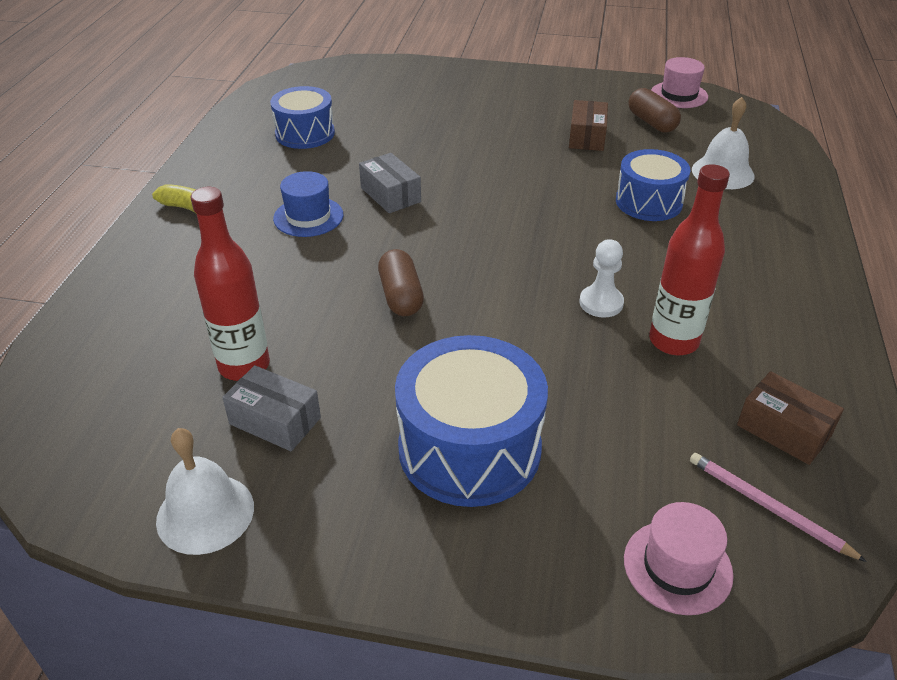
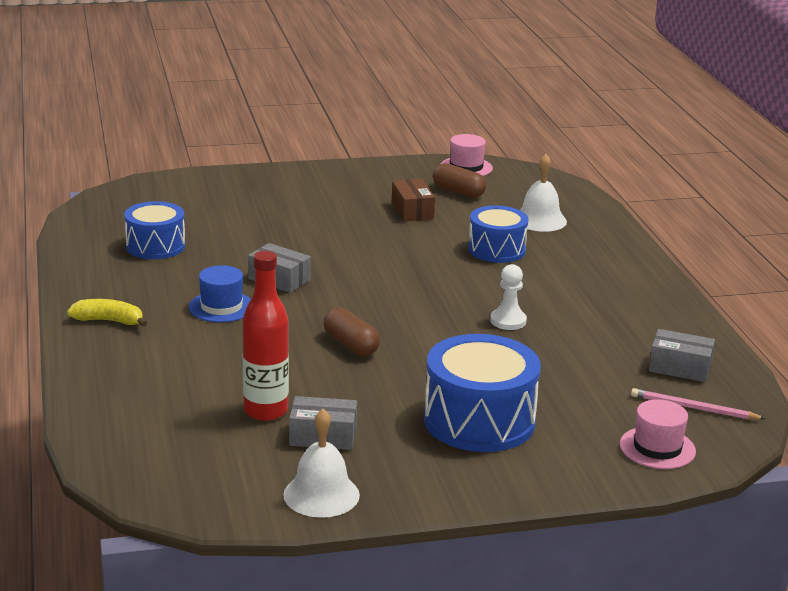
camera: 25 degrees left, 15 degrees down
red bottle [649,164,730,355] -> none
brown box [737,371,844,465] -> grey box [649,329,715,382]

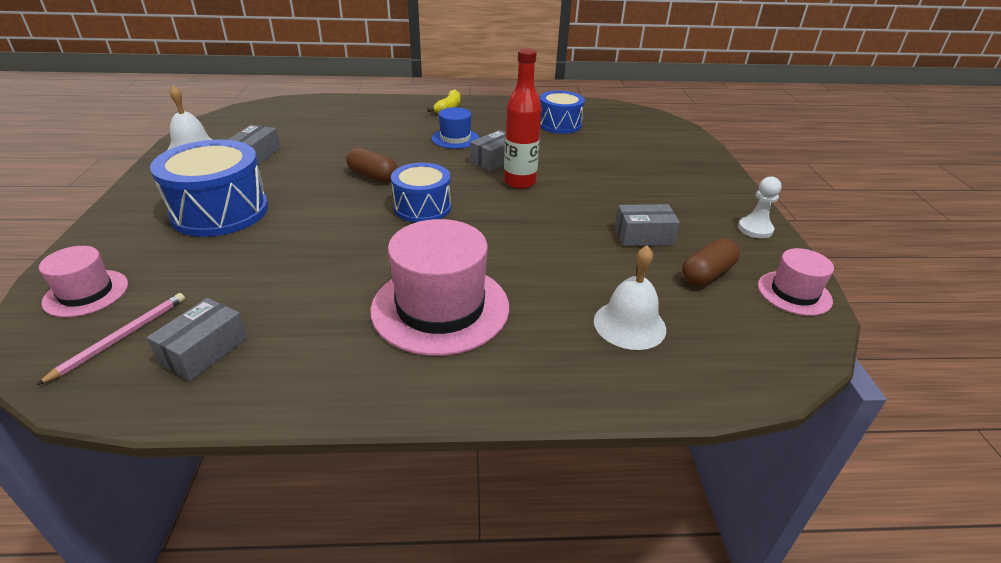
camera: 100 degrees right, 10 degrees up
red bottle [242,251,289,421] -> red bottle moved to [504,48,542,189]
brown capsule [323,307,380,356] -> brown capsule turned 60 degrees clockwise [346,147,397,182]
brown box [392,179,435,222] -> grey box [615,204,680,246]
blue drum [468,205,529,263] -> blue drum moved to [391,163,451,222]
white pawn [490,264,527,330] -> white pawn moved to [738,177,781,239]
none -> pink hat [370,219,509,356]

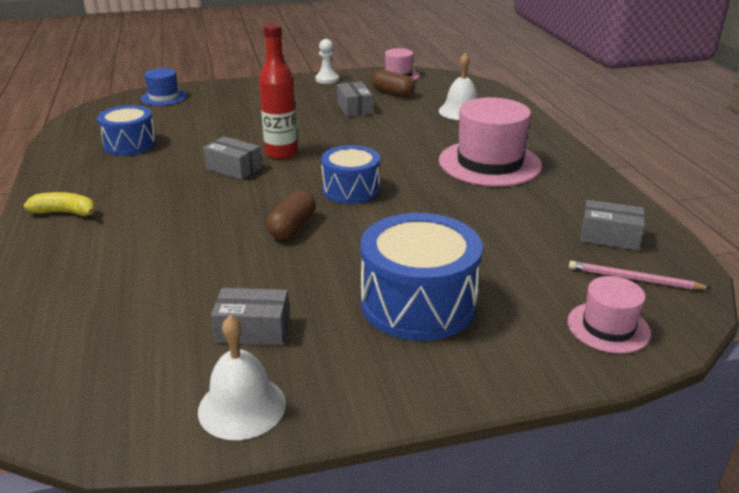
camera: 100 degrees left, 5 degrees down
blue hat [432,107,479,149] -> blue hat moved to [141,68,187,106]

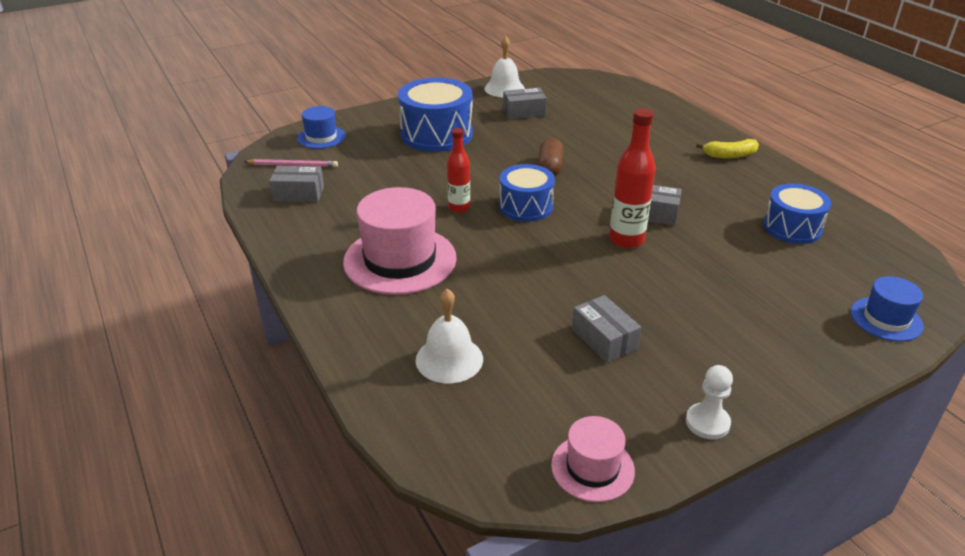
camera: 165 degrees right, 5 degrees up
brown capsule [371,70,415,97] -> none
pink hat [567,276,651,354] -> blue hat [297,106,346,149]
none -> red bottle [447,128,470,213]

